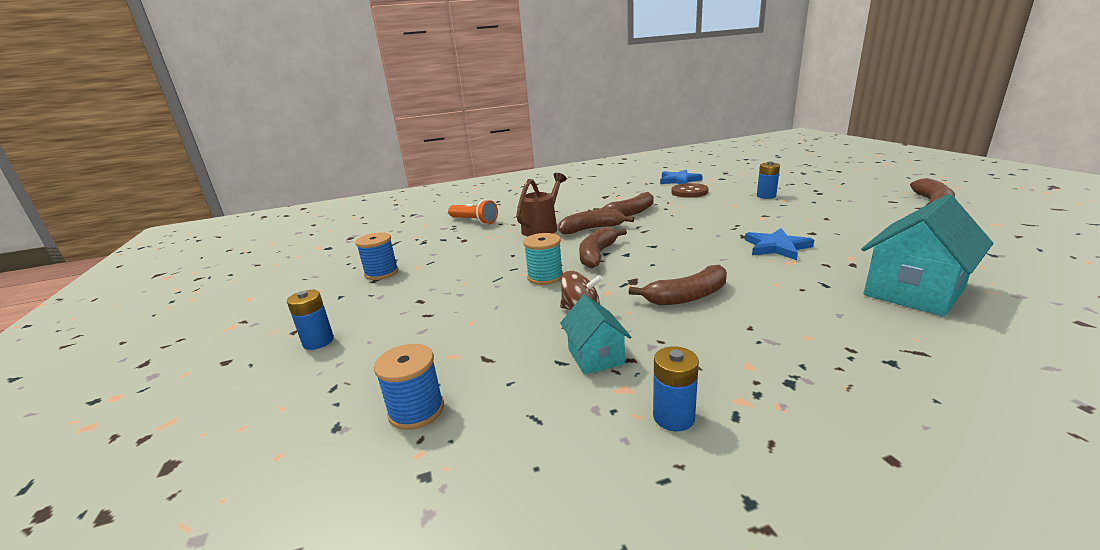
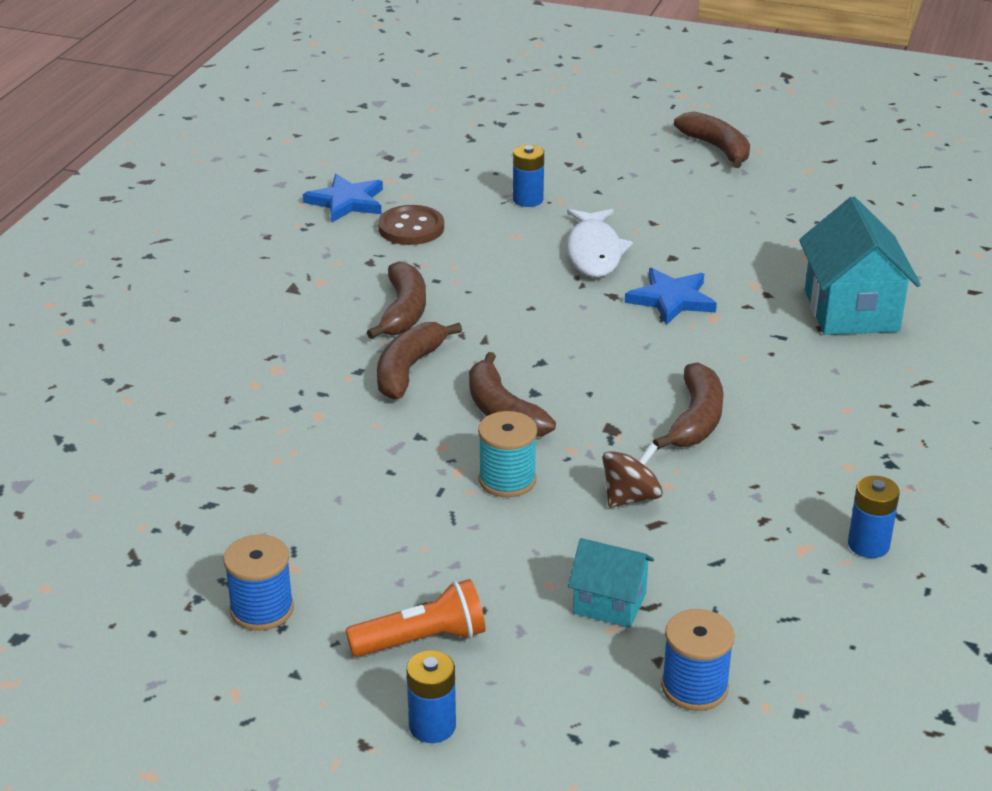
camera: 55 degrees left, 10 degrees up
orange flashlight [448,199,498,224] -> orange flashlight moved to [346,579,486,657]
brown watering can [516,173,567,236] -> none
turquoise house [560,295,631,375] -> turquoise house moved to [568,538,654,628]
none -> white fish [567,209,633,277]

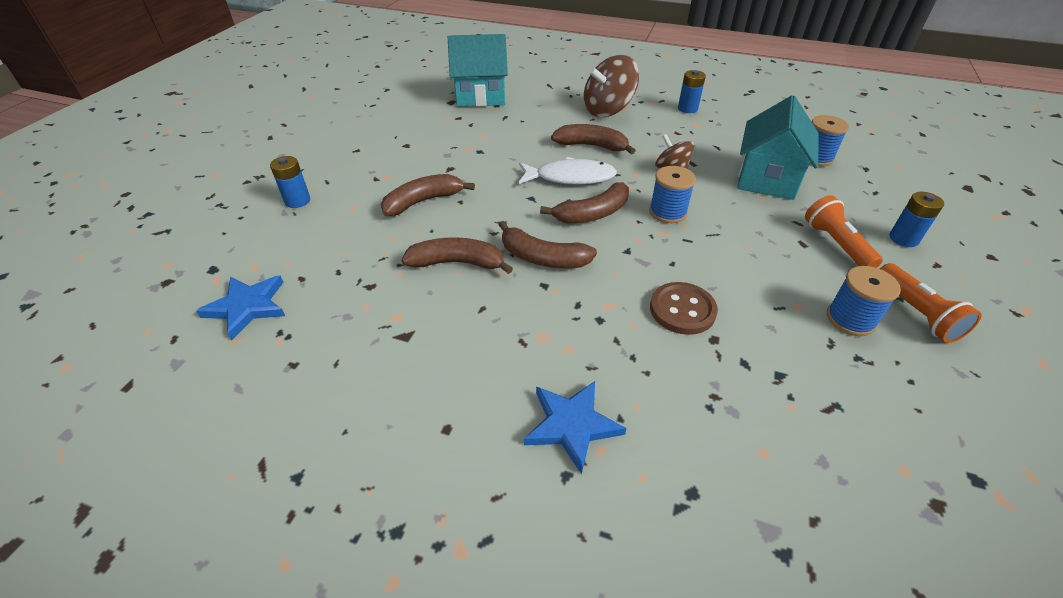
camera: 90 degrees left, 10 degrees up
brown button [378,205,444,245] -> brown button moved to [650,282,718,335]
turquoise spool [478,411,537,497] -> blue spool [649,166,696,223]
white fish [567,209,633,277] -> white fish moved to [519,157,617,185]
turquoise house [568,538,654,628] -> turquoise house [737,95,819,200], size x1.77
blue star [625,268,717,325] -> blue star moved to [524,381,627,475]
brown banana [674,111,750,168] -> brown banana moved to [381,174,475,216]
none -> brown spinning top [584,55,639,117]
none -> orange flashlight [880,263,982,343]

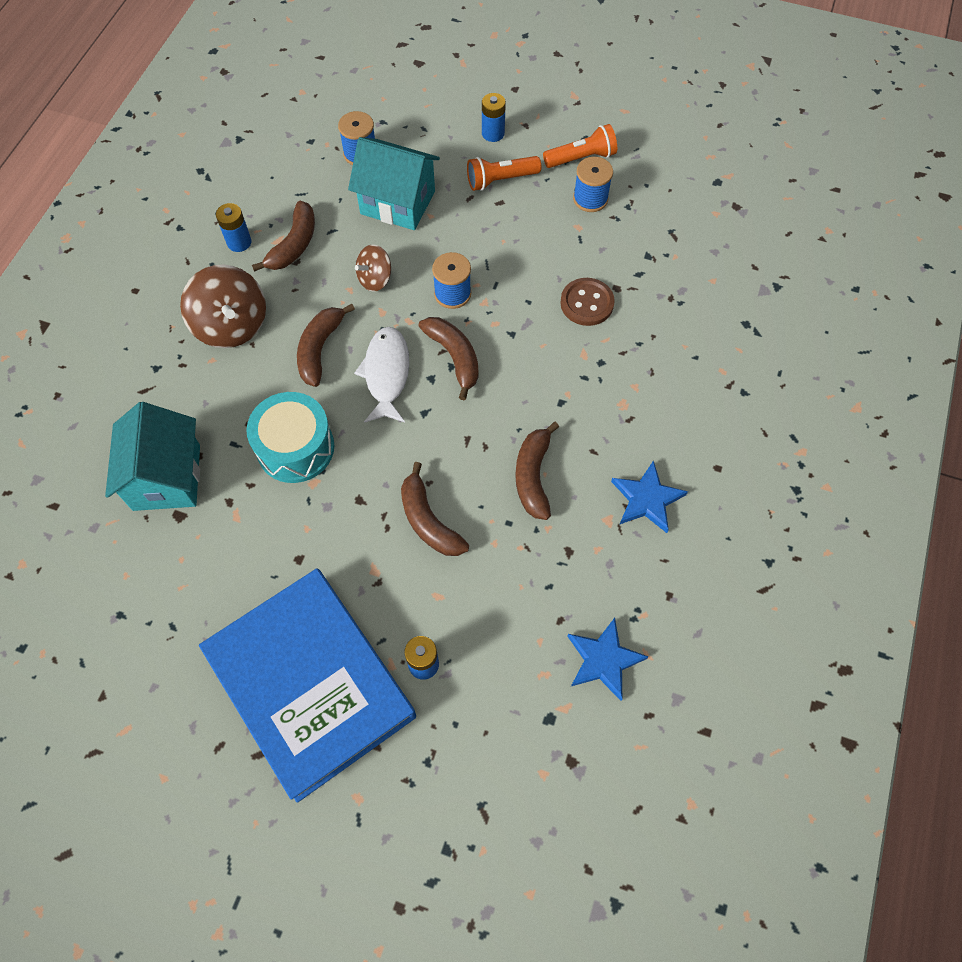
camera: 90 degrees left, 20 degrees up
brown banana [499,221,597,268] -> brown banana moved to [252,201,315,272]
blue star [524,381,627,475] -> blue star moved to [611,460,688,533]
none -> blue book [199,568,416,803]
none -> turquoise drum [246,392,334,483]

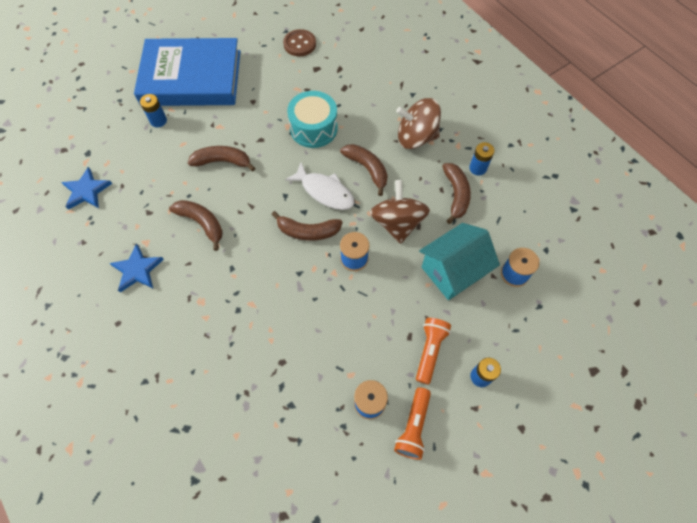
camera: 125 degrees right, 0 degrees up
turquoise house [105,402,200,511] -> none
brown banana [252,201,315,272] -> brown banana turned 150 degrees counterclockwise [442,163,471,224]
brown spinning top [355,244,391,292] -> brown spinning top [370,180,430,244], size x1.74
brown button [560,278,615,326] -> brown button moved to [283,29,316,56]

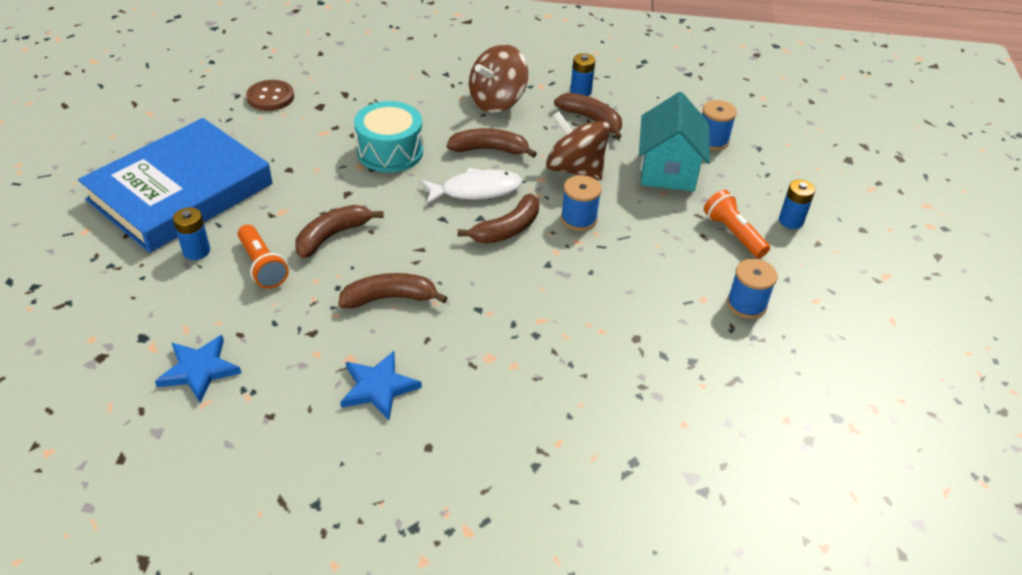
camera: 50 degrees left, 20 degrees down
orange flashlight [394,387,431,460] -> orange flashlight moved to [238,225,289,289]

